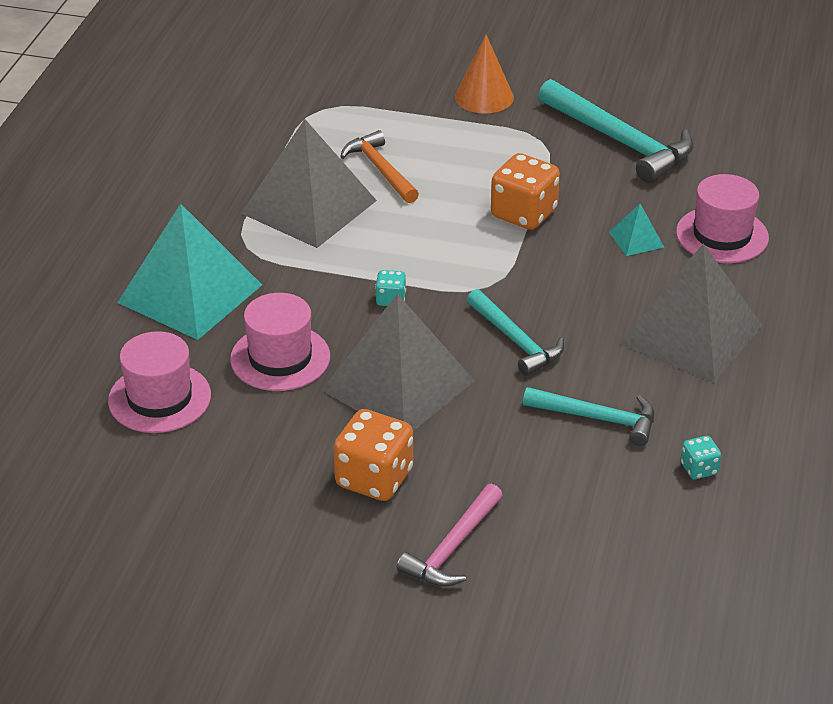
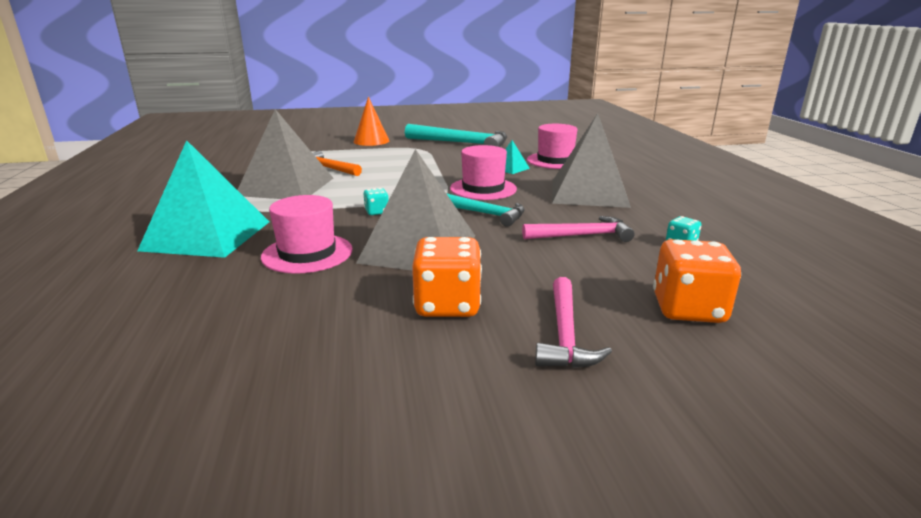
camera: 25 degrees left, 15 degrees down
pink hat [108,331,211,433] -> pink hat moved to [450,145,517,200]
orange dice [491,153,560,230] -> orange dice moved to [653,239,741,323]
turquoise hammer [523,387,654,446] -> pink hammer [522,216,634,242]

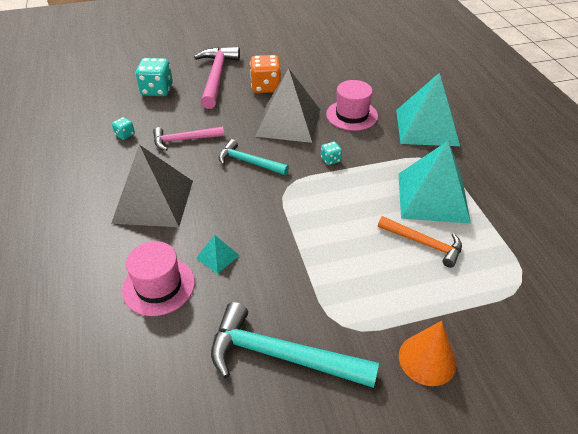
camera: 175 degrees right, 20 degrees up
grey pyramid [238,109,333,199] -> turquoise pyramid [399,141,471,224]
pink hat [450,145,517,200] -> none
pink hammer [535,277,612,368] -> pink hammer [194,47,240,109], size x1.62
orange dice [653,239,741,323] -> turquoise dice [135,58,173,96]

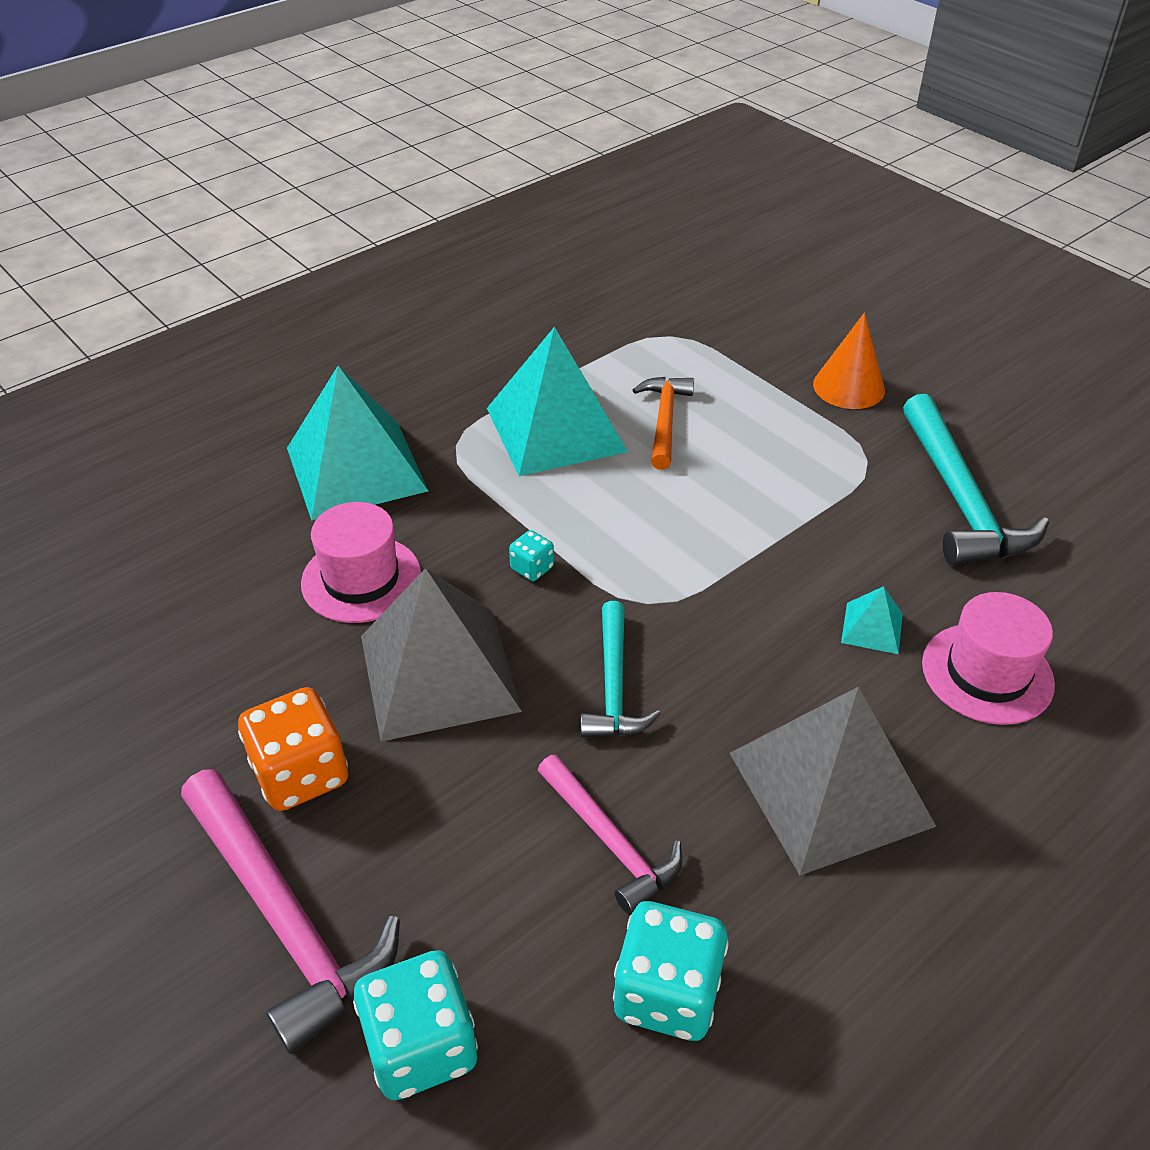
camera: 115 degrees left, 0 degrees up
turquoise dice [112,117,135,140] -> turquoise dice [613,901,729,1041], size x2.03
pink hammer [194,47,240,109] -> pink hammer turned 105 degrees counterclockwise [181,769,400,1054]

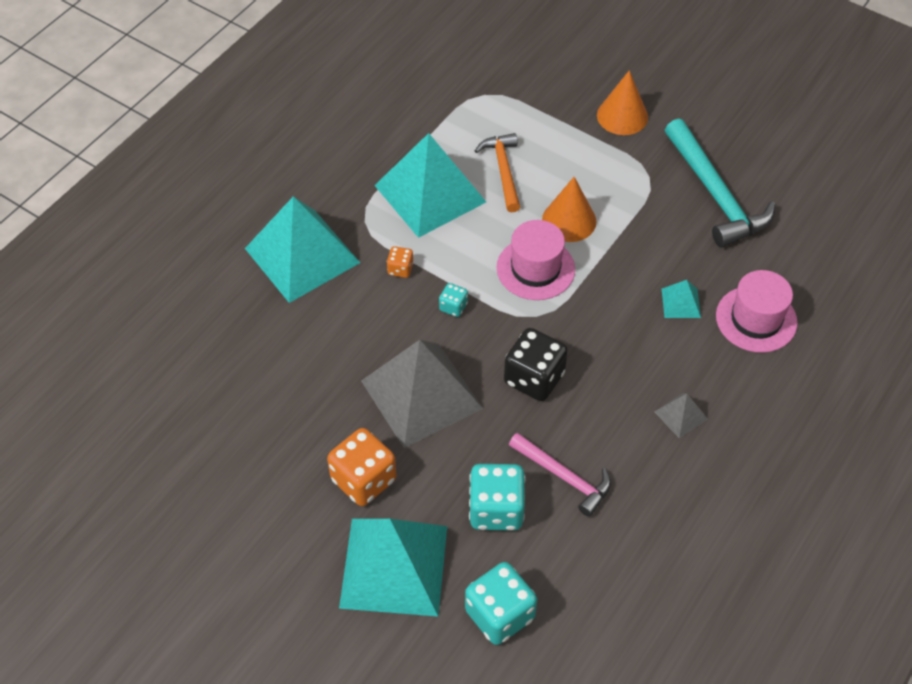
camera: 15 degrees left, 10 degrees up
pink hammer [181,769,400,1054] -> turquoise pyramid [339,519,447,617]
pink hat [301,502,421,623] -> pink hat moved to [496,220,575,300]
turquoise hammer [580,601,660,738] -> black dice [504,328,568,401]
turquoise dice [613,901,729,1041] -> turquoise dice moved to [469,464,526,531]
grey pyramid [730,687,936,875] -> grey pyramid [654,393,708,439], size x0.42
none -> orange dice [387,246,414,278]
none -> orange cone [542,177,596,242]

